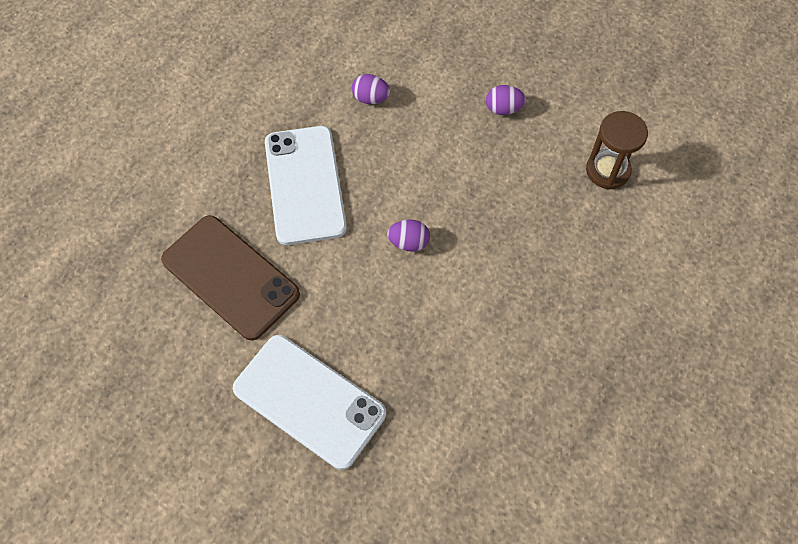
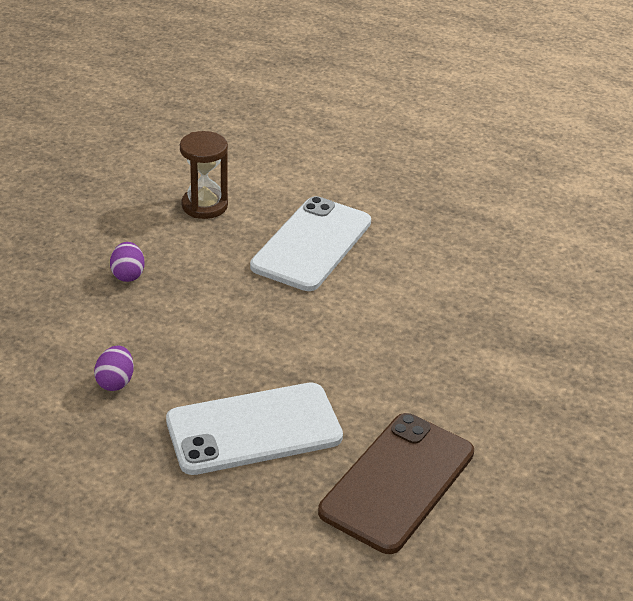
camera: 100 degrees left, 25 degrees down
white phone [233,335,386,470] -> white phone moved to [250,196,371,291]
purple egg [387,219,430,252] -> none

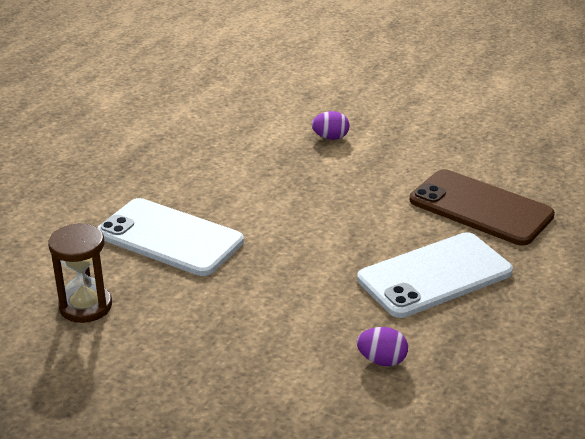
camera: 85 degrees left, 5 degrees down
purple egg [110,242,145,282] -> purple egg moved to [312,111,349,140]
white phone [166,382,343,475] -> white phone turned 75 degrees clockwise [357,232,513,318]

